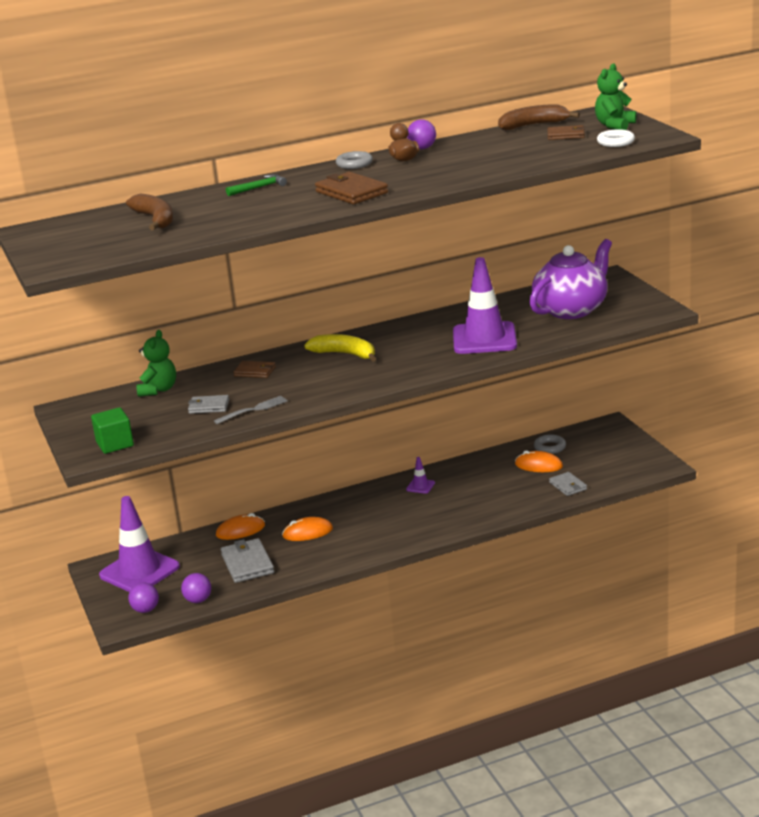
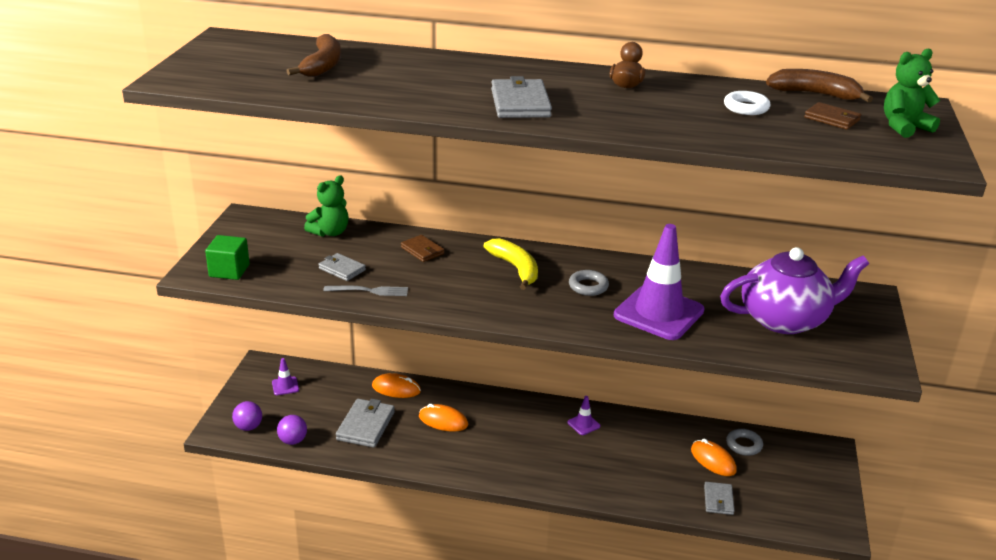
camera: 30 degrees right, 5 degrees up
purple traffic cone [99,496,180,592] -> purple traffic cone [272,358,299,395], size x0.42
green hammer [226,174,287,196] -> none
brown wallet [315,172,388,204] -> grey wallet [491,76,552,118]
grey ring [336,151,373,169] -> grey ring moved to [569,270,609,296]
purple ball [407,119,436,149] -> none
white ring [597,129,635,147] -> white ring moved to [724,91,770,115]

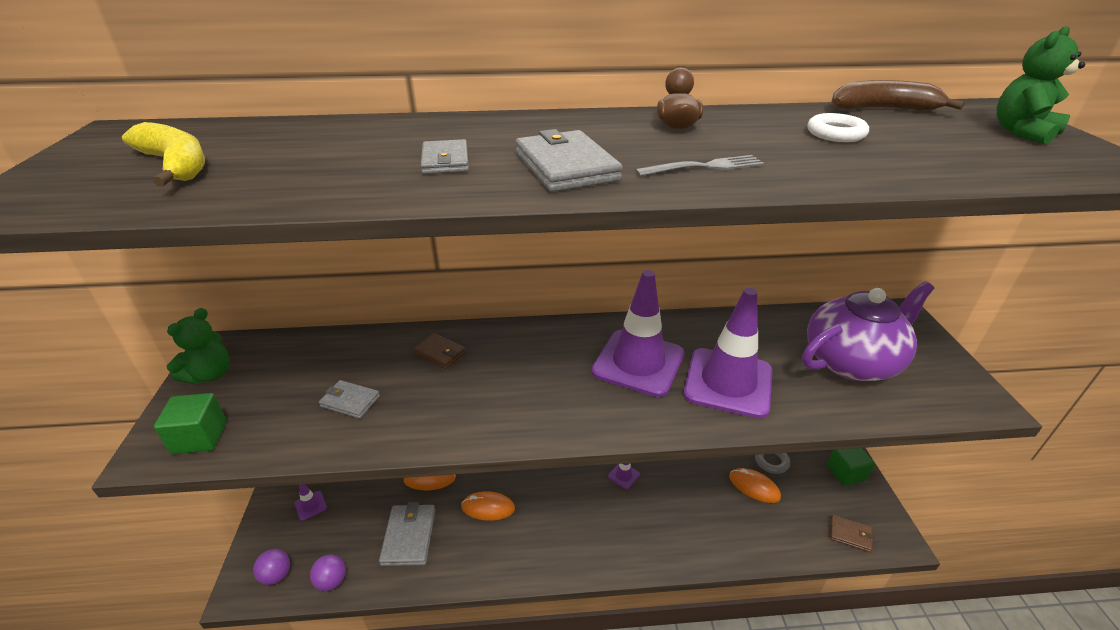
camera: 15 degrees left, 5 degrees up
brown banana [287,34,341,77] -> none
green teddy bear [304,175,349,237] -> green teddy bear moved to [167,308,230,384]
grey fork [323,286,408,296] -> grey fork moved to [635,155,764,176]
yellow banana [484,238,538,290] -> yellow banana moved to [122,122,205,186]
grey ring [569,270,609,296] -> purple traffic cone [591,270,685,397]
grey wallet [704,482,735,515] -> grey wallet moved to [421,139,469,174]
brown wallet [804,102,861,130] -> brown wallet moved to [830,515,874,553]
none -> green cube [827,448,875,486]

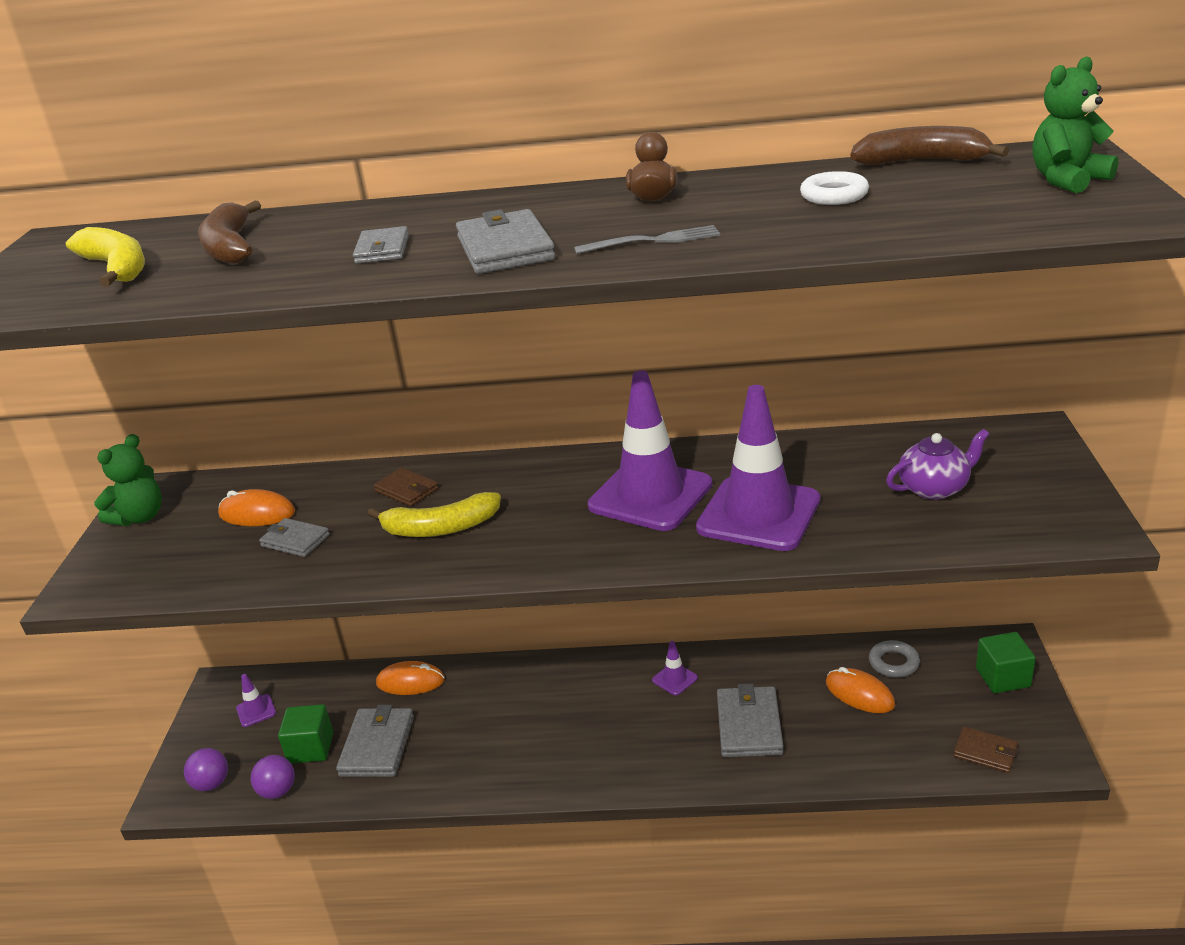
camera: 10 degrees right, 5 degrees down
green cube [154,393,227,454] -> green cube moved to [278,704,333,763]
orange mouse [461,492,515,521] -> orange mouse moved to [218,489,295,526]
purple teapot [802,281,934,381] -> purple teapot [886,429,989,500], size x0.54
none -> brown banana [198,201,261,265]
none -> yellow banana [368,492,501,537]
none -> grey wallet [717,684,784,757]

